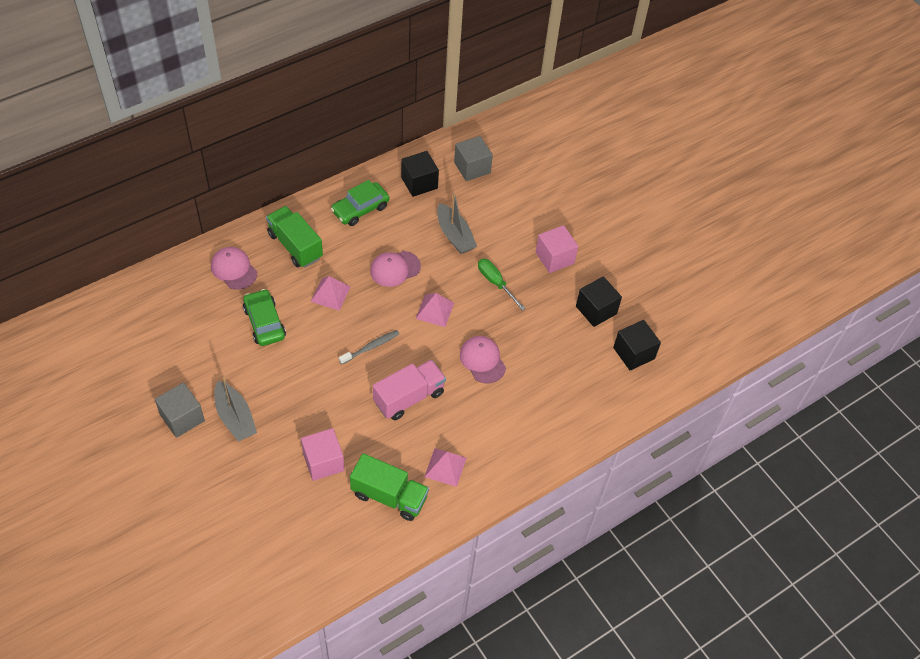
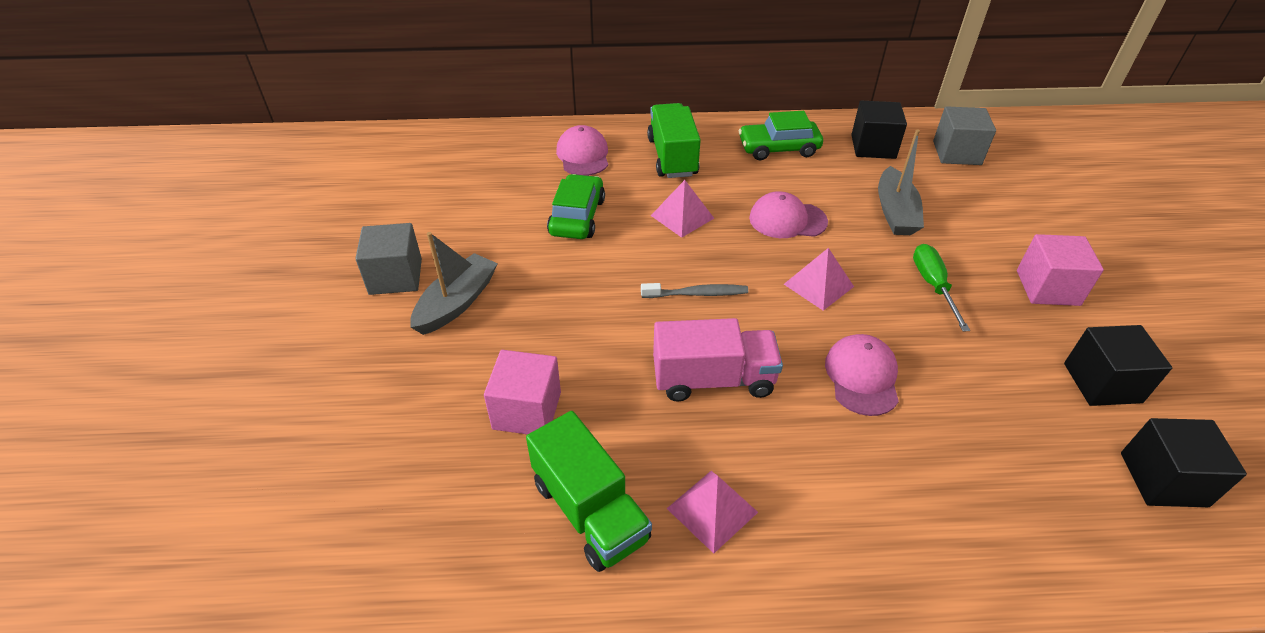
camera: 35 degrees right, 10 degrees down
grey boat [214,377,257,442] -> grey boat turned 150 degrees counterclockwise [410,232,498,335]

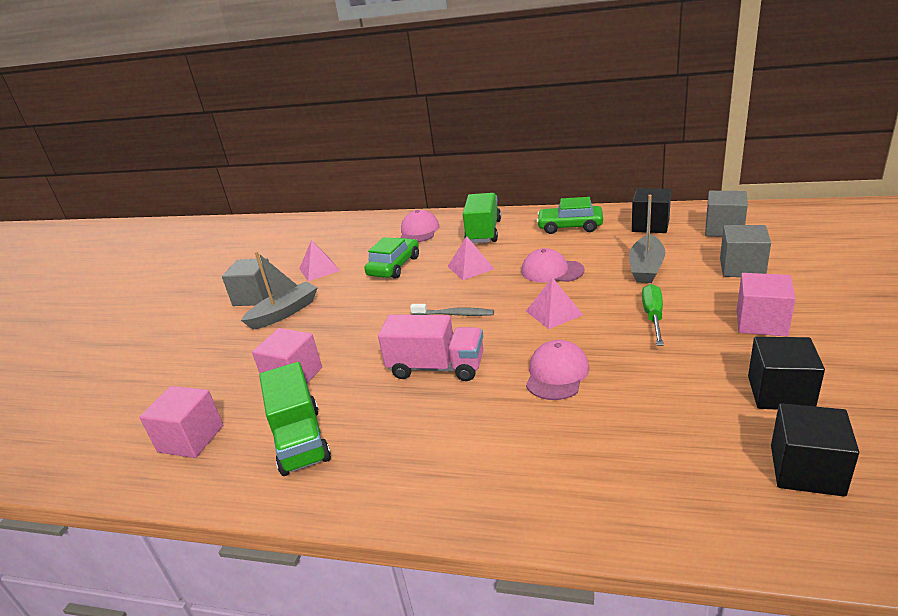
camera: 20 degrees right, 15 degrees down
pink pyramid [667,471,758,554] -> pink pyramid moved to [299,240,340,281]
none -> pink cube [139,386,223,458]
none -> grey cube [720,225,771,277]

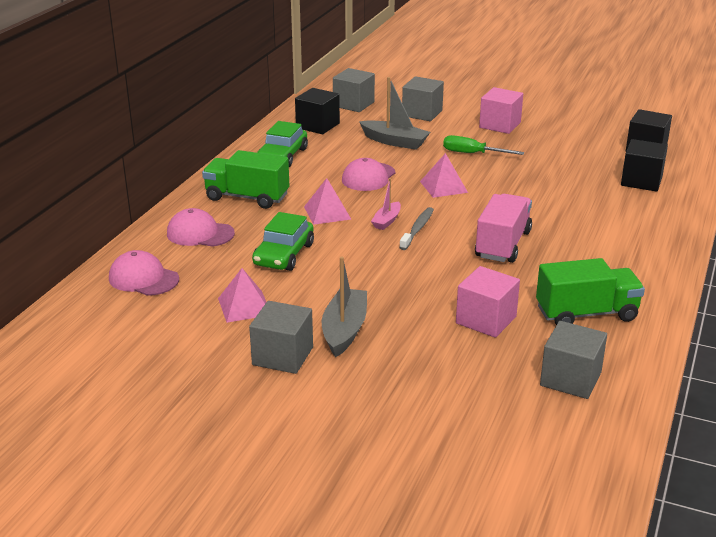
camera: 85 degrees left, 0 degrees up
pink cube [139,386,223,458] -> grey cube [540,321,607,399]
grey boat [241,252,318,330] -> grey boat turned 45 degrees clockwise [322,256,367,357]
green car [364,237,419,278] -> green car turned 105 degrees counterclockwise [252,212,314,271]
pink cap [526,340,589,400] -> pink cap moved to [109,250,179,296]
black cube [748,337,825,410] -> black cube moved to [621,139,668,192]
none -> pink boat [371,178,401,230]

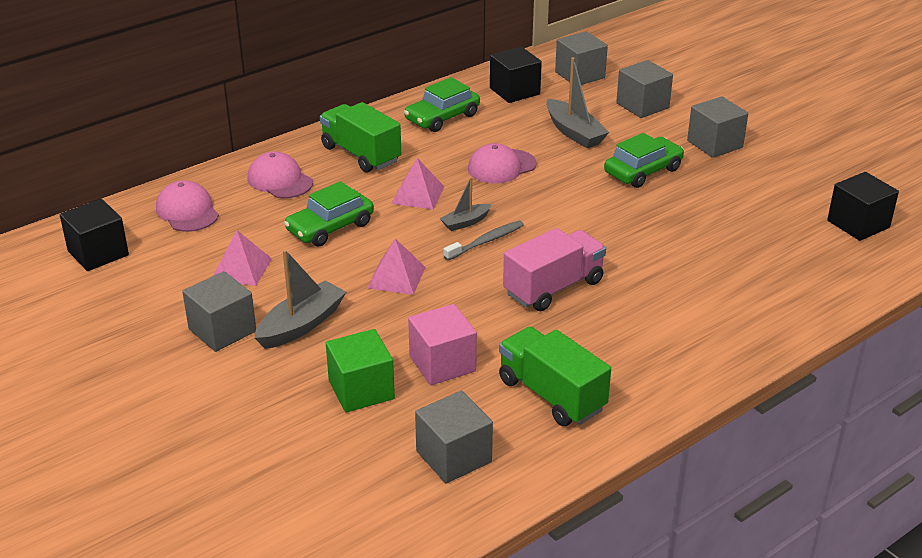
camera: 30 degrees right, 5 degrees up
pink boat [371,178,401,230] -> grey boat [440,177,492,231]
pink pyramid [420,153,468,198] -> pink pyramid moved to [367,238,425,295]
green screwdriver [443,135,524,155] -> green car [604,133,684,188]
pink cube [479,87,523,134] -> grey cube [687,96,748,158]
green truck [536,258,645,325] -> green truck turned 150 degrees counterclockwise [499,327,611,426]
black cube [621,139,668,192] -> black cube moved to [60,199,129,271]
none -> green cube [326,329,395,412]

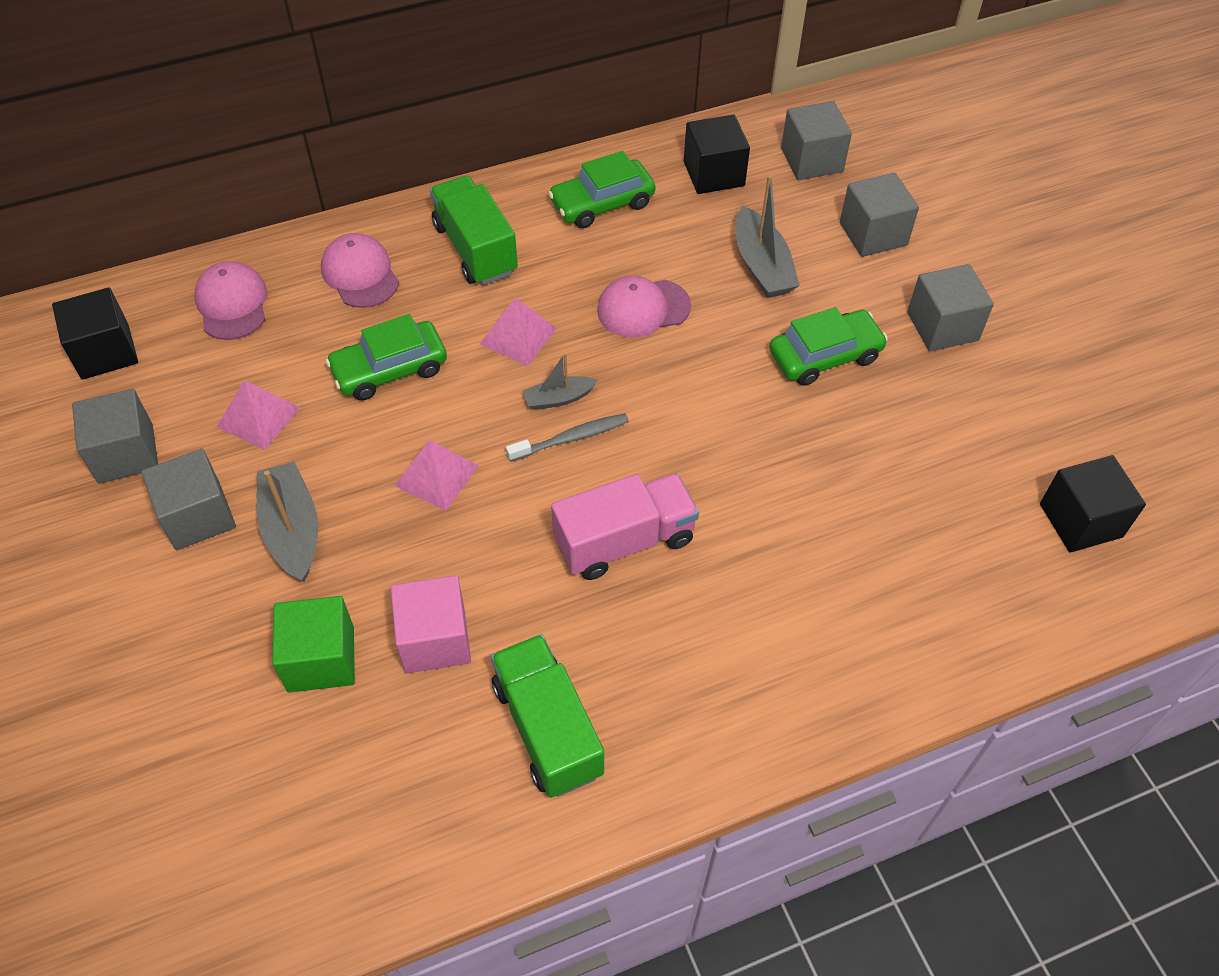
camera: 15 degrees right, 20 degrees up
grey boat [255,249,346,349] -> grey boat turned 75 degrees counterclockwise [257,462,318,581]
grey cube [415,391,493,483] -> grey cube moved to [72,389,158,484]

